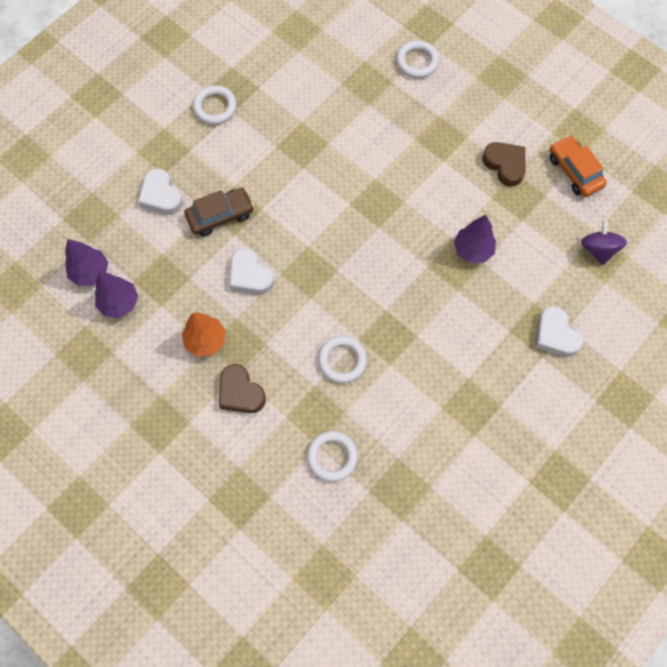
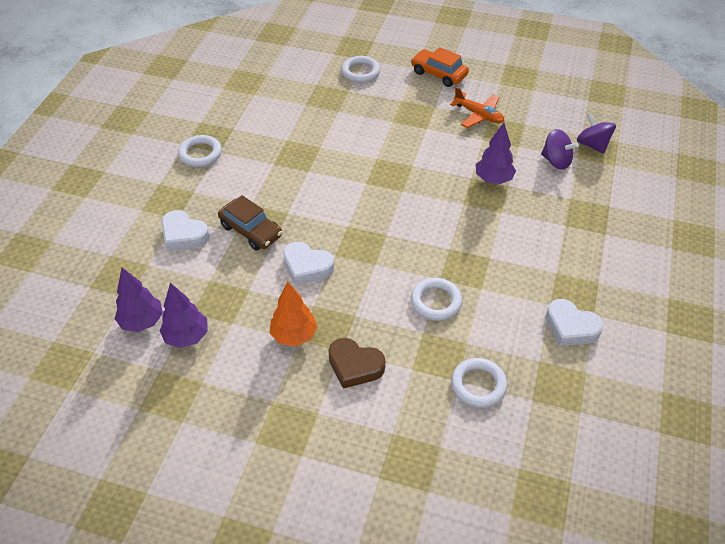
camera: 25 degrees left, 20 degrees down
brown car [184,188,254,236] -> brown car turned 90 degrees clockwise [218,195,282,250]
brown heart [482,142,526,187] -> orange plane [450,87,504,128]
white heart [535,306,583,356] -> white heart moved to [546,299,604,346]
orange car [550,135,607,197] -> orange car moved to [411,47,469,87]
none -> purple spinning top [541,129,579,170]

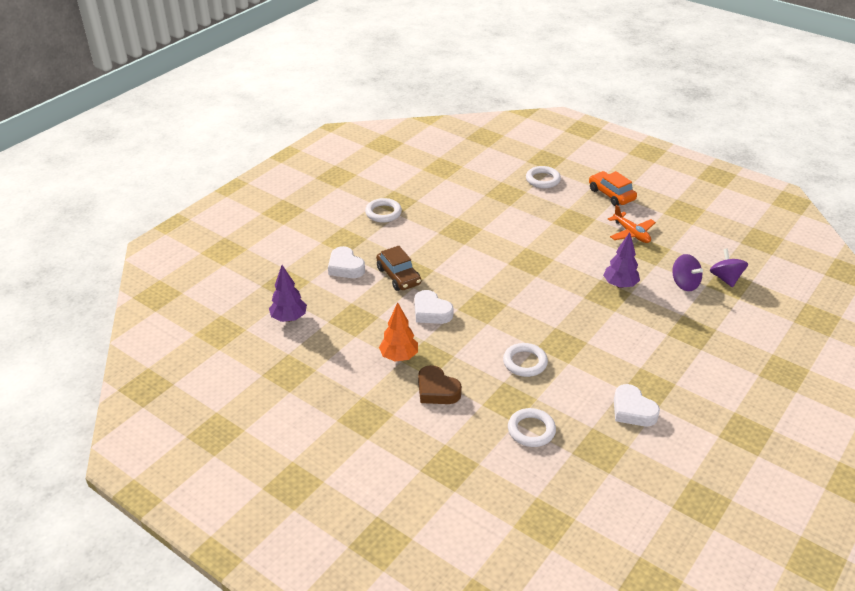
camera: 20 degrees right, 10 degrees down
purple tree [160,283,208,348] -> none

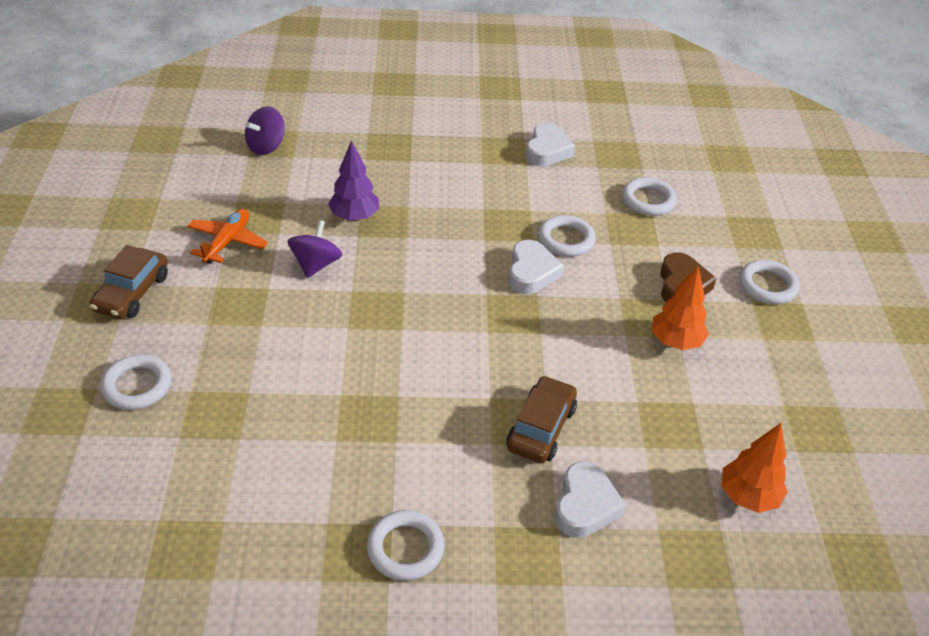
camera: 130 degrees left, 5 degrees up
purple tree [269,265,307,322] -> orange tree [721,423,788,513]
white heart [414,290,454,324] -> white heart moved to [509,240,564,294]
orange car [589,171,637,206] -> brown car [90,245,168,319]
purple spinning top [672,254,703,291] -> purple spinning top moved to [288,220,342,278]
none -> white ring [739,260,800,304]

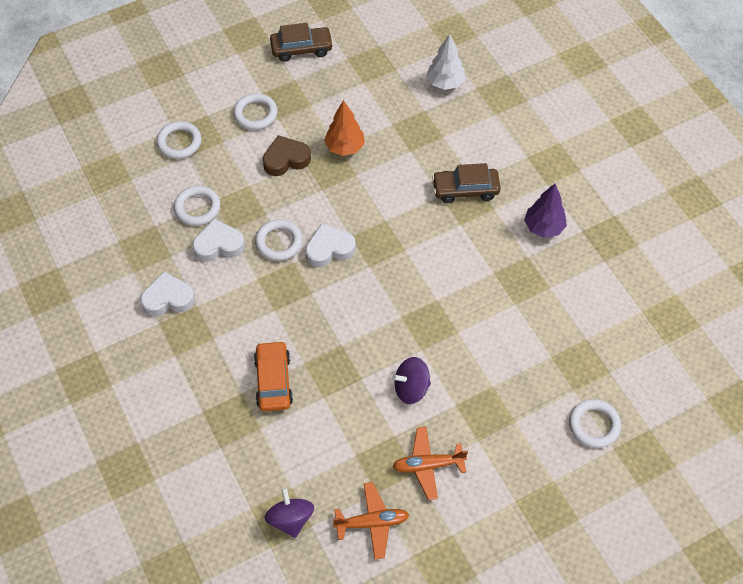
camera: 115 degrees left, 15 degrees up
brown car [90,245,168,319] -> brown car moved to [270,23,333,62]
purple spinning top [245,106,285,155] -> purple spinning top turned 120 degrees counterclockwise [265,488,314,538]
purple tree [328,140,379,221] -> purple tree moved to [524,183,567,238]
white ring [367,510,444,581] -> white ring moved to [156,121,202,159]
white heart [555,461,626,538] -> white heart moved to [192,219,245,262]
orange tree [721,423,788,513] -> white tree [426,34,465,90]
none -> orange car [254,340,293,412]
none -> orange plane [333,482,409,559]

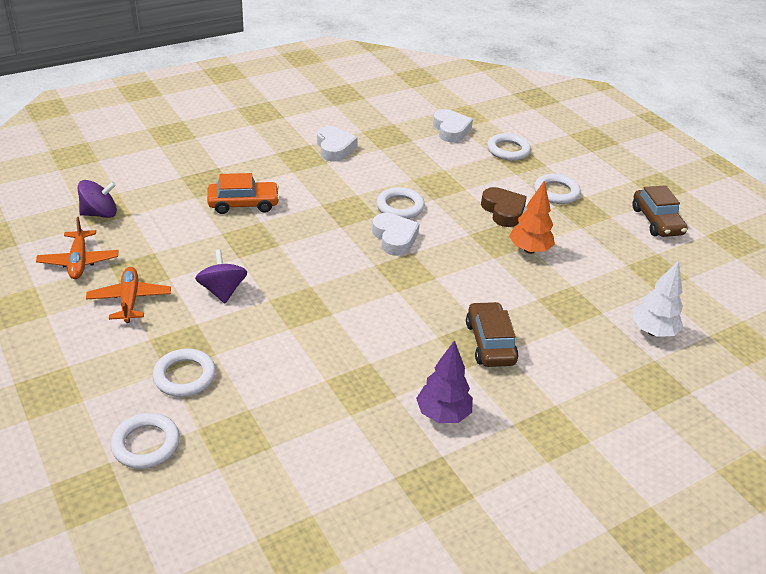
camera: 85 degrees right, 20 degrees down
white ring [174,186,220,226] -> white ring moved to [153,349,216,397]
white heart [192,219,245,262] -> white heart moved to [433,109,473,142]

